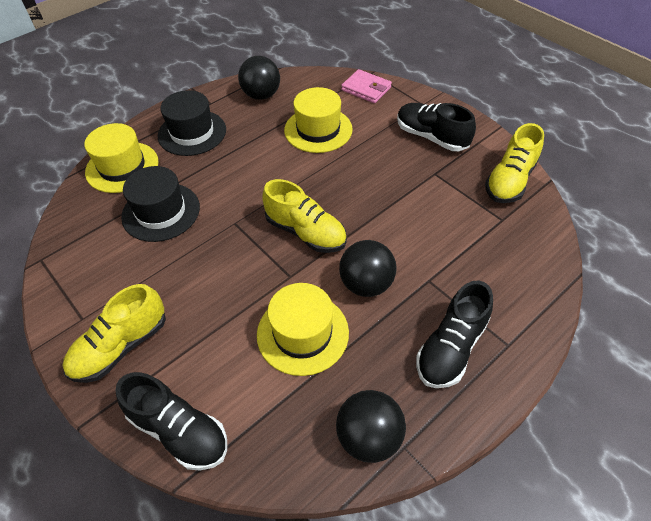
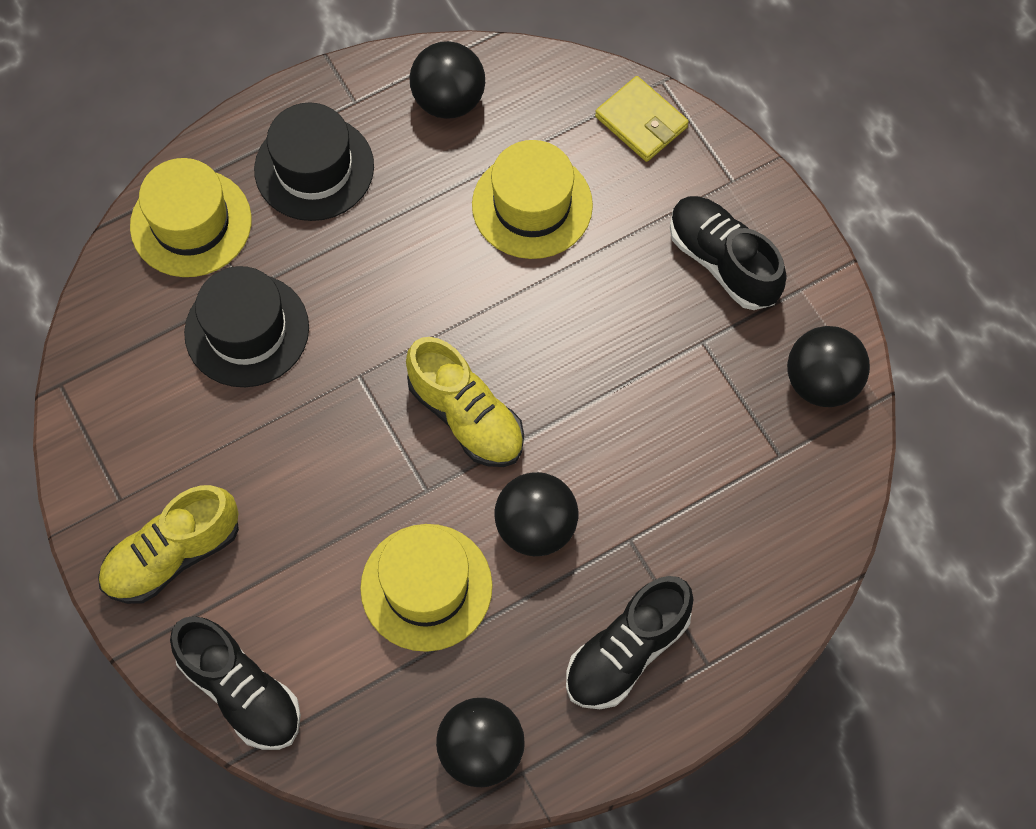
camera: 10 degrees right, 15 degrees up
pink wallet [341,69,392,103] -> yellow wallet [595,76,689,162]
yellow shoe [485,123,544,203] -> black ball [787,326,870,407]

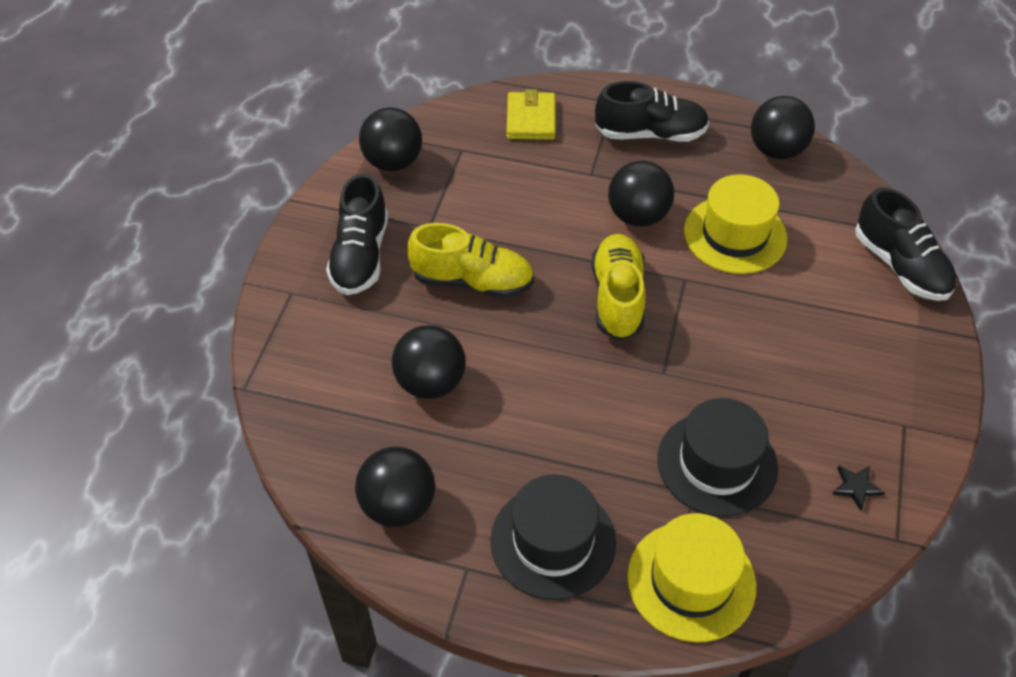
camera: 135 degrees left, 15 degrees down
yellow shoe [98,485,239,604] -> yellow shoe moved to [407,223,534,298]
black shoe [170,616,301,750] -> black shoe turned 150 degrees clockwise [855,187,957,301]
yellow hat [472,140,593,259] -> black ball [392,325,466,399]
yellow wallet [595,76,689,162] -> yellow wallet moved to [507,89,555,140]
none -> black star [833,465,885,511]

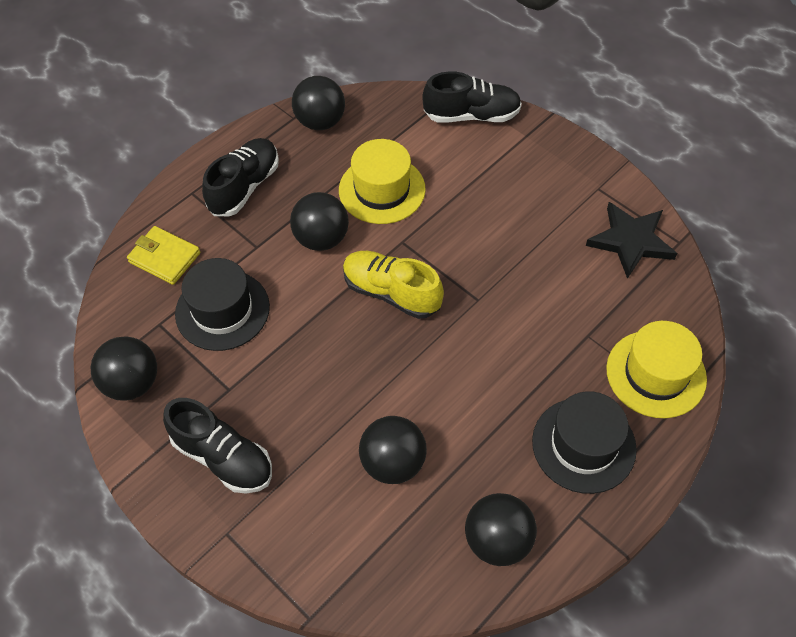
camera: 60 degrees left, 5 degrees up
yellow shoe [407,223,534,298] -> none
black hat [658,398,778,517] -> black hat moved to [175,258,270,351]
black star [833,465,885,511] -> black star [586,202,677,279], size x2.32

